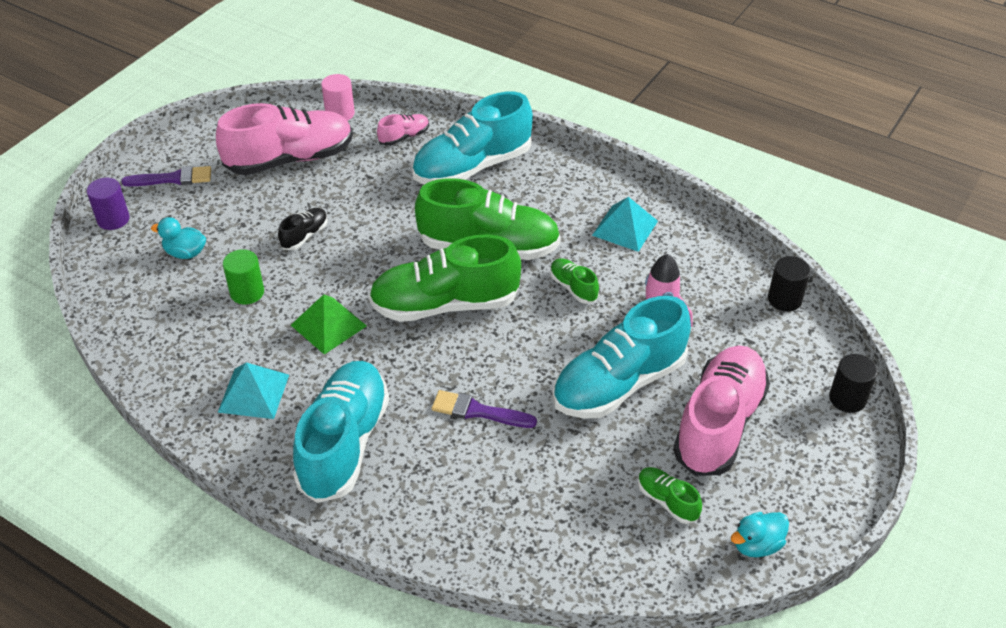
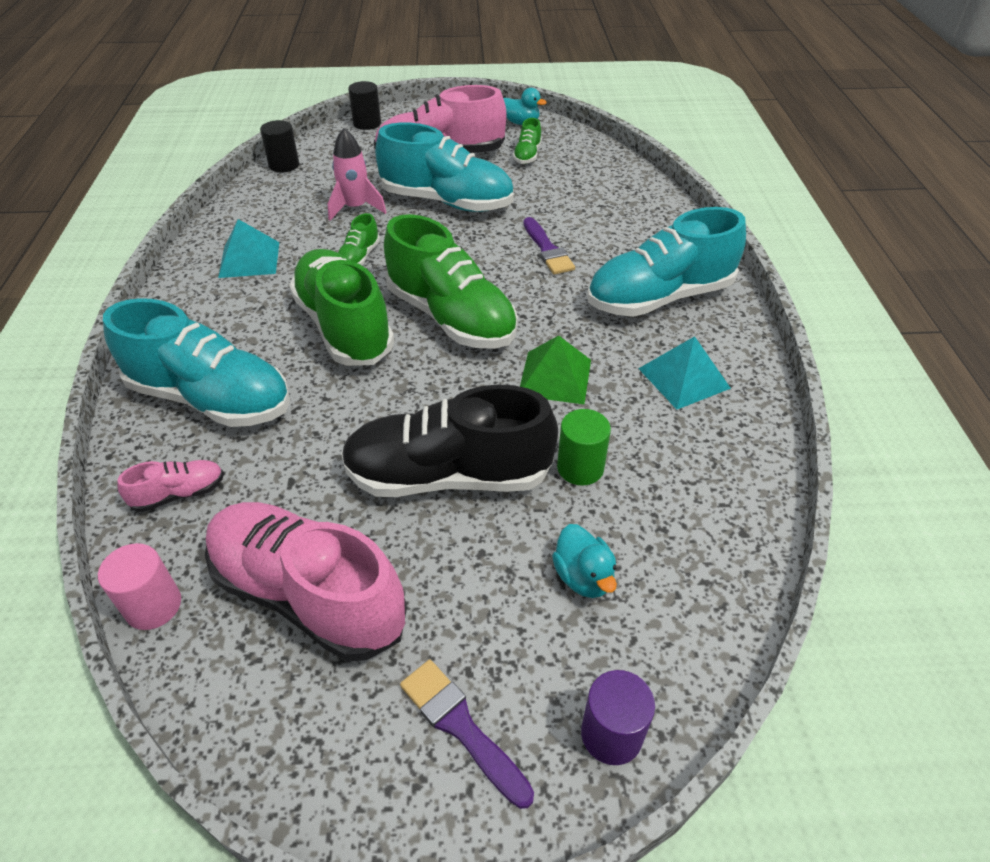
camera: 125 degrees left, 0 degrees up
black shoe [278,208,328,250] -> black shoe [341,385,558,497], size x2.26
pink shoe [377,114,429,146] -> pink shoe turned 135 degrees clockwise [117,460,224,512]

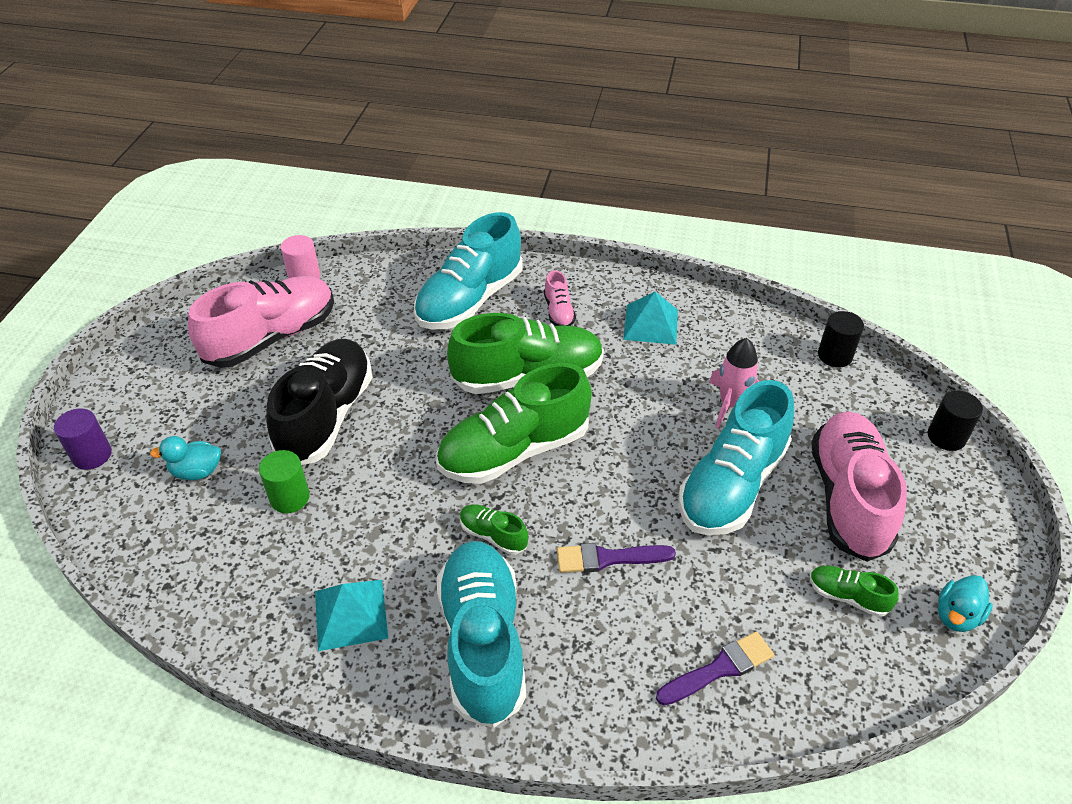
camera: 105 degrees right, 0 degrees up
pink shoe [117,460,224,512] -> pink shoe moved to [544,270,576,326]
green shoe [338,213,380,265] -> green shoe moved to [460,504,528,555]
purple brush [400,660,534,809] -> purple brush moved to [656,631,774,705]
green pyramid [520,335,591,404] -> none

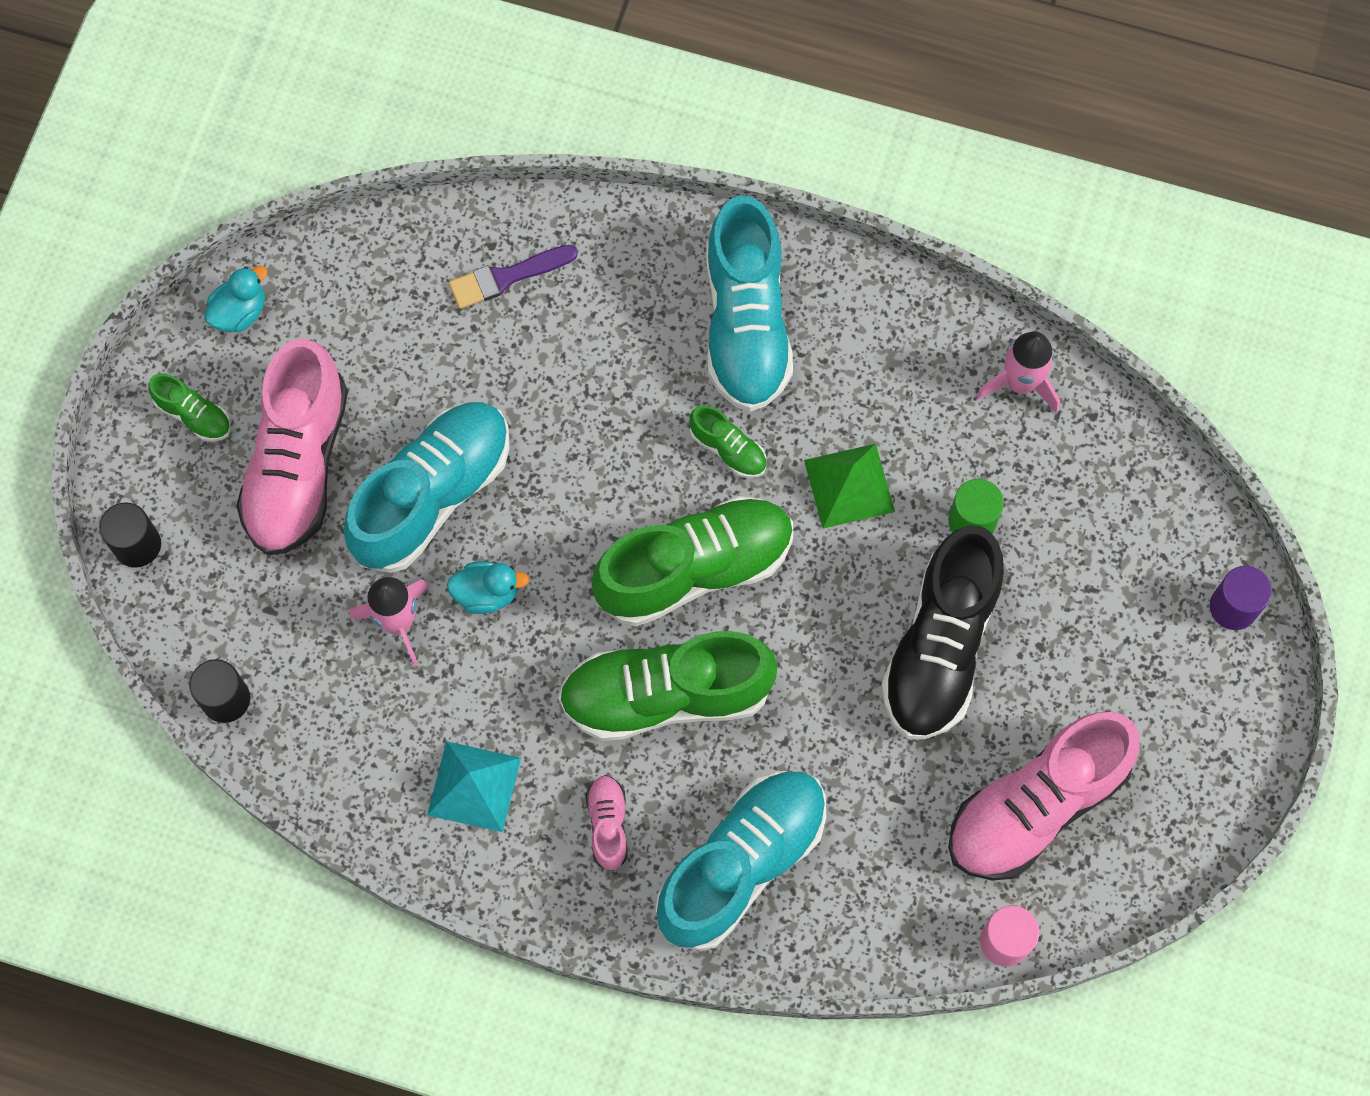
camera: 175 degrees left, 25 degrees up
turquoise duck [150,436,221,480] -> turquoise duck moved to [447,561,529,614]
turquoise pyramid [315,580,388,651] -> none
purple brush [557,543,676,573] -> none
green shoe [810,566,899,617] -> green shoe moved to [148,373,231,442]
none -> green pyramid [804,444,895,529]
none -> pink rocket [976,332,1060,414]

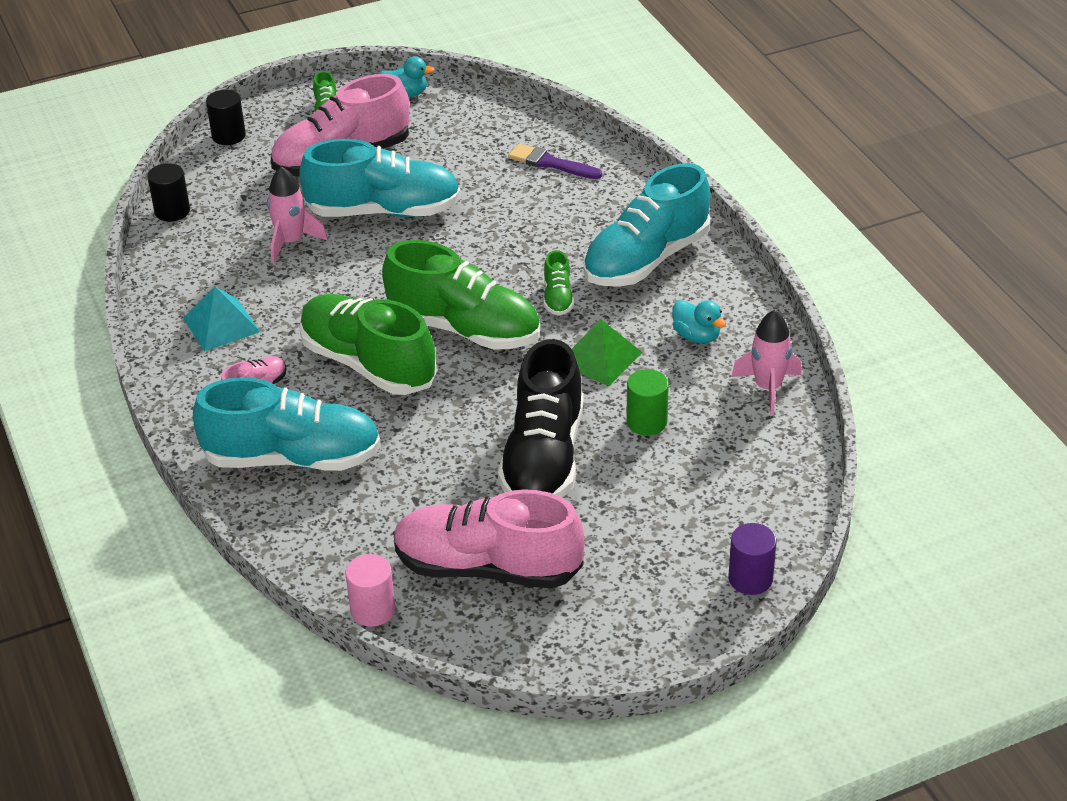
camera: 50 degrees right, 30 degrees down
turquoise duck [447,561,529,614] -> turquoise duck moved to [672,300,726,344]
black shoe [881,525,1004,739] -> black shoe turned 60 degrees counterclockwise [498,339,583,498]

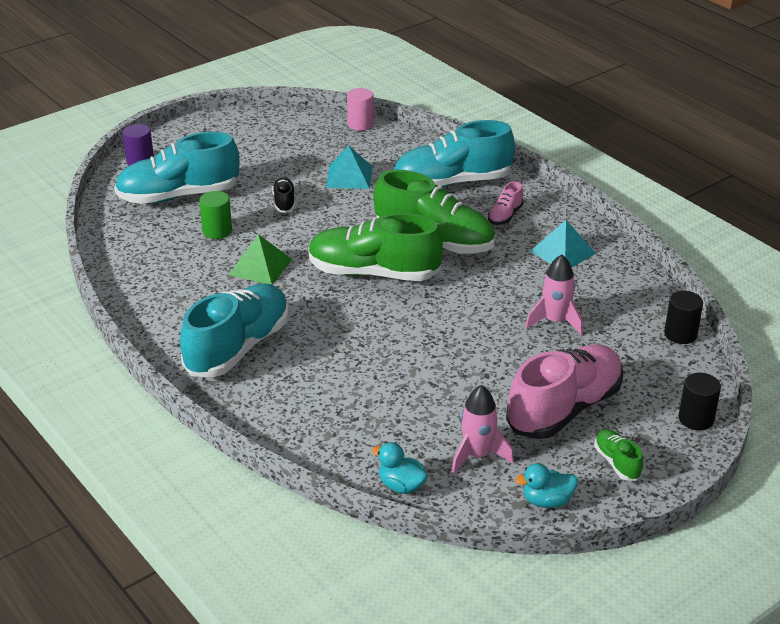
camera: 165 degrees right, 5 degrees down
turquoise shoe [299,139,461,217] -> turquoise shoe moved to [114,132,240,204]
pink shoe [393,489,584,589] -> none
black shoe [498,339,583,498] -> black shoe [272,177,295,213], size x0.44
purple brush [508,144,602,179] -> none
green shoe [544,250,574,316] -> none
turquoise duck [672,300,726,344] -> turquoise duck moved to [372,442,428,494]
pink rocket [731,310,801,415] -> pink rocket moved to [451,385,514,474]
none -> turquoise pyramid [326,146,372,189]

